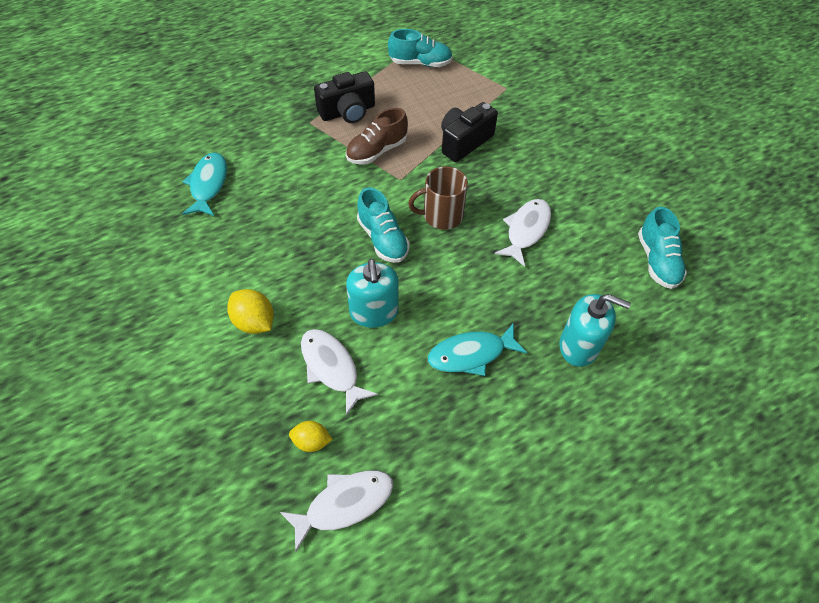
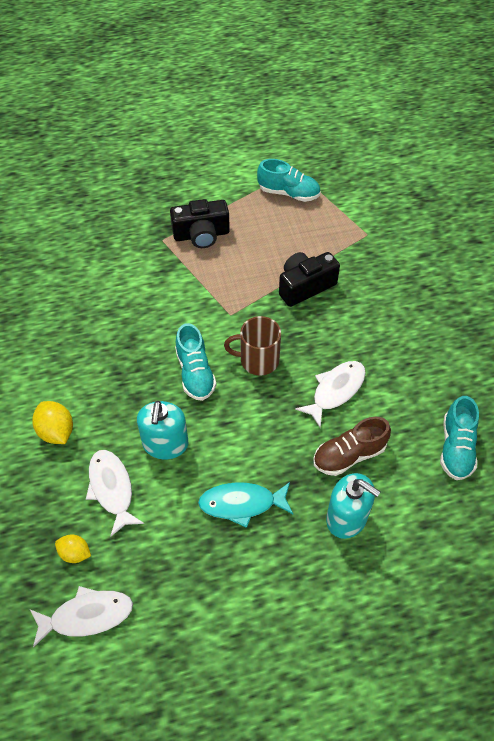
camera: 15 degrees right, 0 degrees up
turquoise fish [182,152,227,216] -> none
brown shoe [346,108,408,165] -> brown shoe moved to [313,417,391,476]

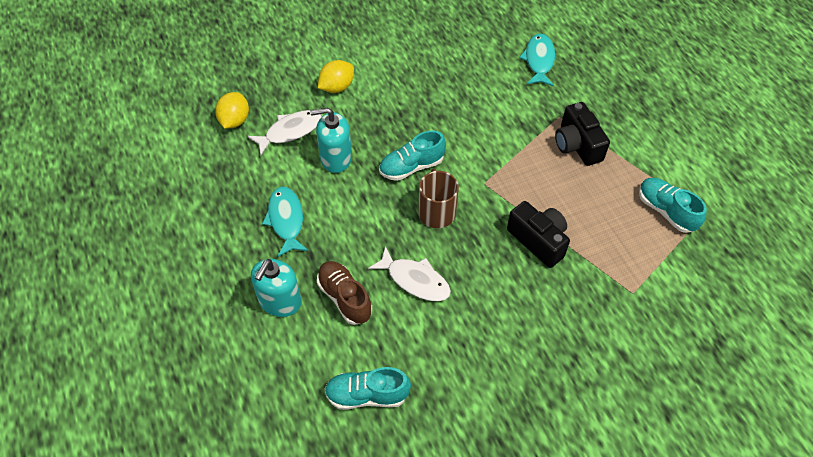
camera: 80 degrees right, 0 degrees up
white fish [30,586,133,648] -> none
yellow lemon [55,534,91,563] -> yellow lemon [215,92,249,129], size x1.52
turquoise shoe [257,159,321,202] -> turquoise shoe turned 135 degrees clockwise [639,178,706,233]
none -> turquoise fish [519,34,555,86]

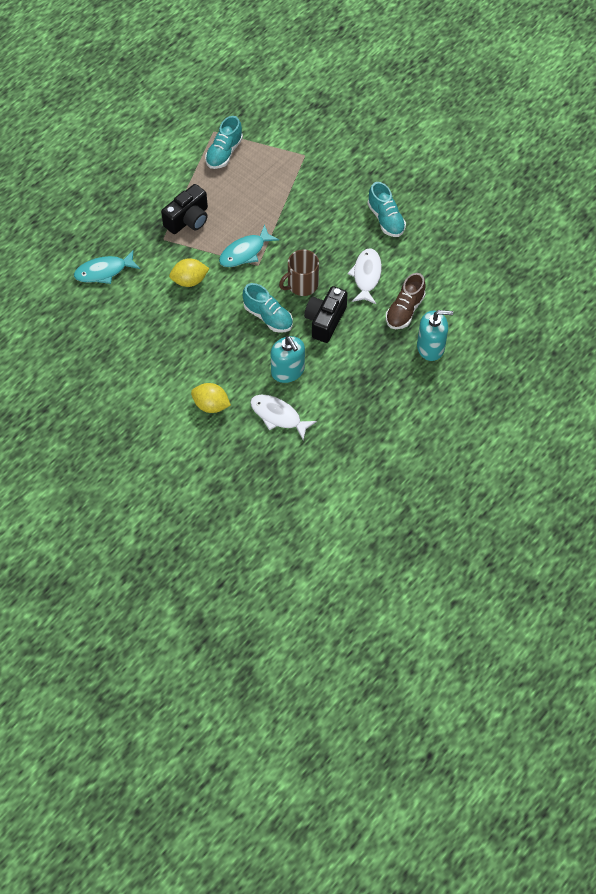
camera: 115 degrees left, 5 degrees up
yellow lemon [215,92,249,129] -> yellow lemon moved to [169,258,209,287]
turquoise fish [262,187,308,257] -> turquoise fish moved to [219,225,279,267]
turquoise shoe [325,367,411,410] -> turquoise shoe moved to [368,182,406,237]
black camera [507,201,570,268] -> black camera moved to [304,286,348,343]

